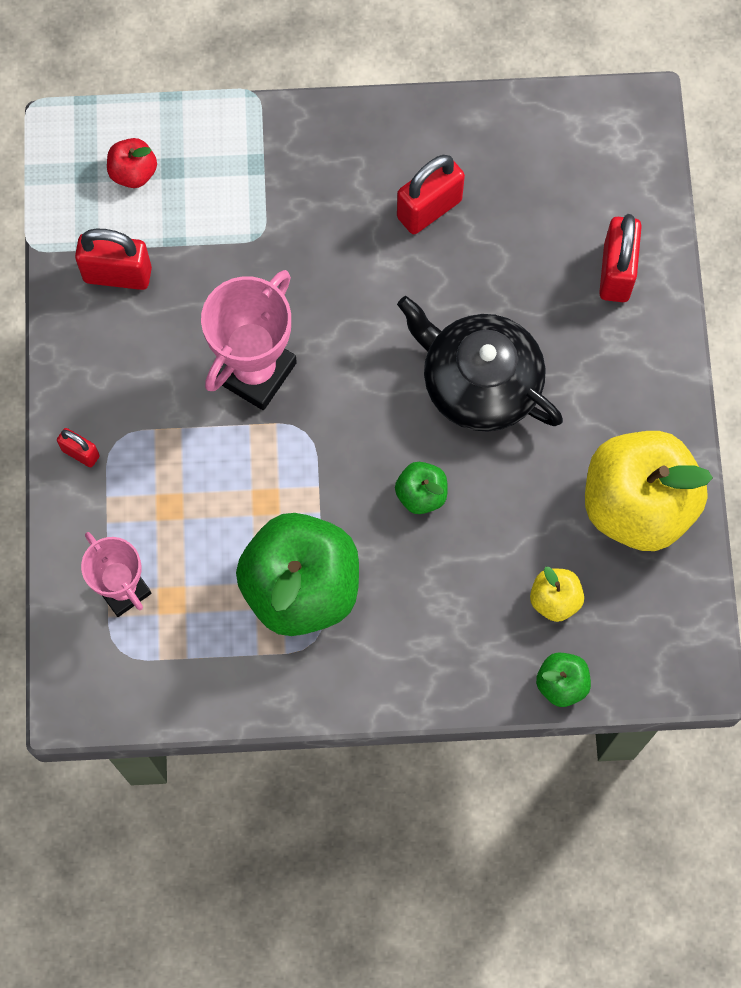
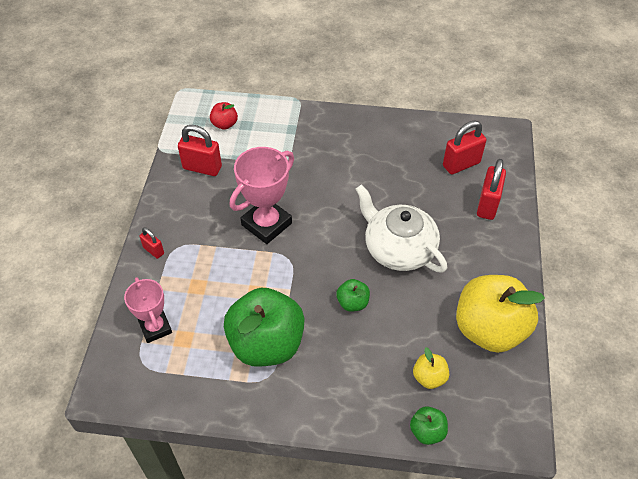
camera: 10 degrees right, 20 degrees down
red padlock [397,155,465,234] -> red padlock moved to [443,121,486,175]
black teapot [397,296,563,432] -> white teapot [356,184,447,273]

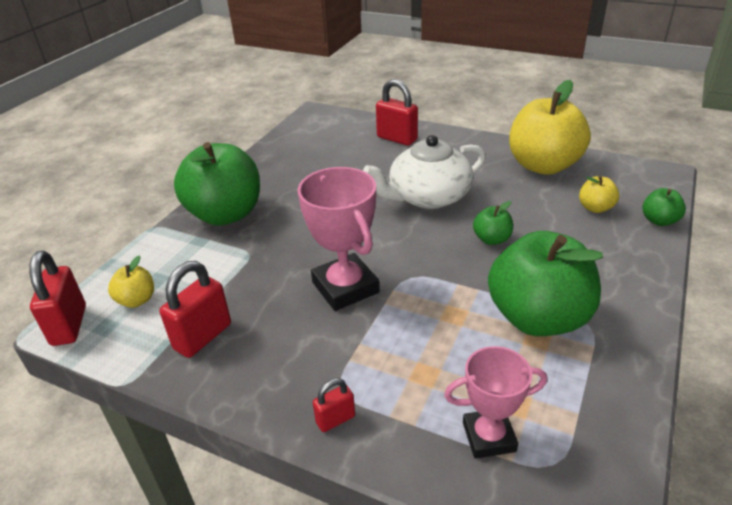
camera: 70 degrees left, 15 degrees down
red apple [210,102,238,130] -> yellow apple [108,255,154,308]
red padlock [443,121,486,175] -> red padlock moved to [30,250,86,346]
none -> green apple [174,142,260,226]

